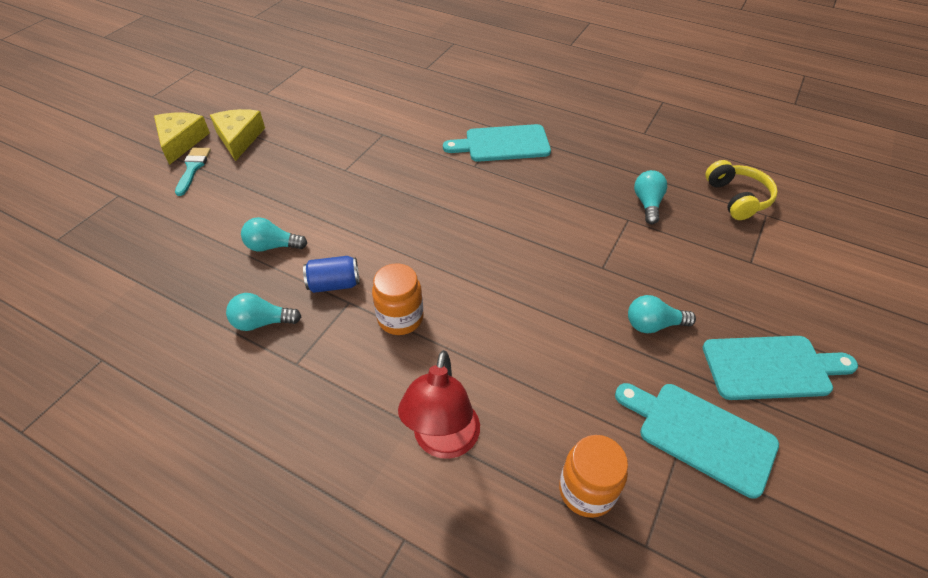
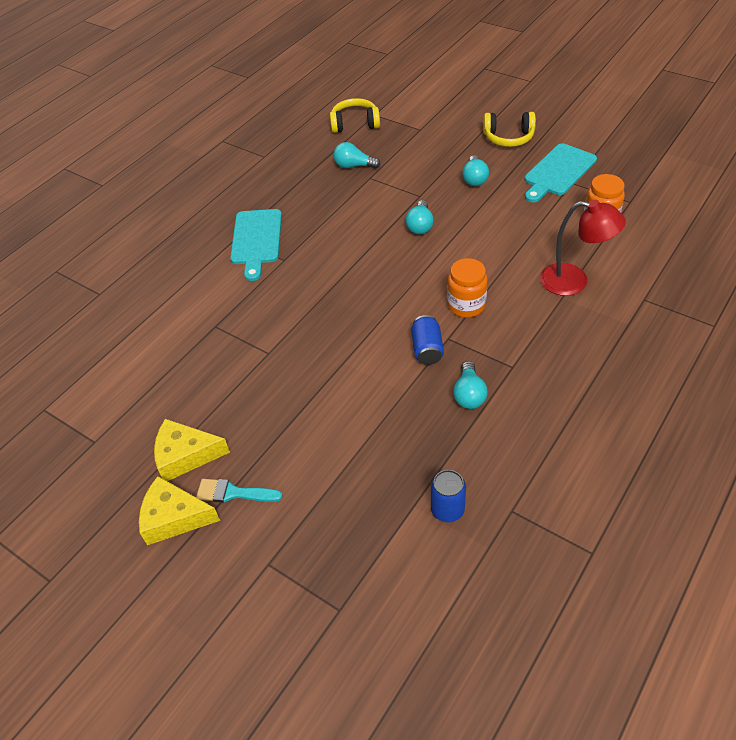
camera: 80 degrees left, 0 degrees up
turquoise light bulb [241,217,307,252] -> turquoise light bulb moved to [406,200,434,235]
turquoise cutting board [703,336,858,400] -> yellow headphones [483,112,536,147]
none -> blue can [431,470,466,522]

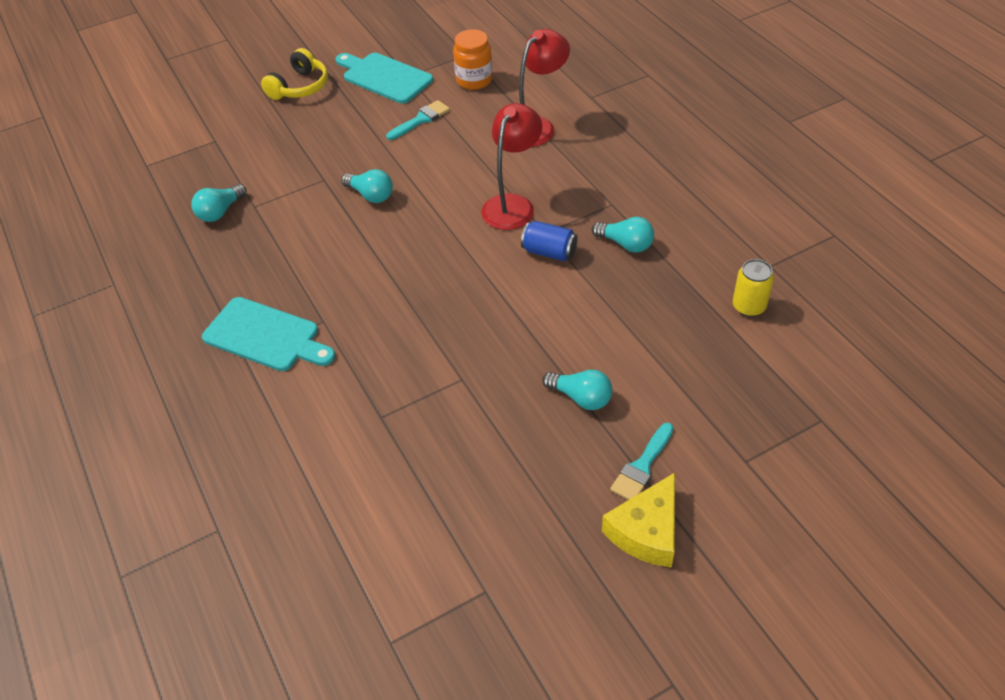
camera: 65 degrees left, 0 degrees up
yellow cheese [154,419,230,481] -> none
yellow headphones [330,98,380,133] -> none
blue can [431,470,466,522] -> yellow can [733,259,774,317]
orange jar [447,258,488,318] -> red lamp [481,103,542,230]
turquoise light bulb [462,155,489,186] -> turquoise light bulb moved to [542,370,612,410]
turquoise cutting board [525,143,597,202] -> turquoise cutting board turned 150 degrees clockwise [336,53,433,104]
none -> turquoise brush [386,100,450,140]

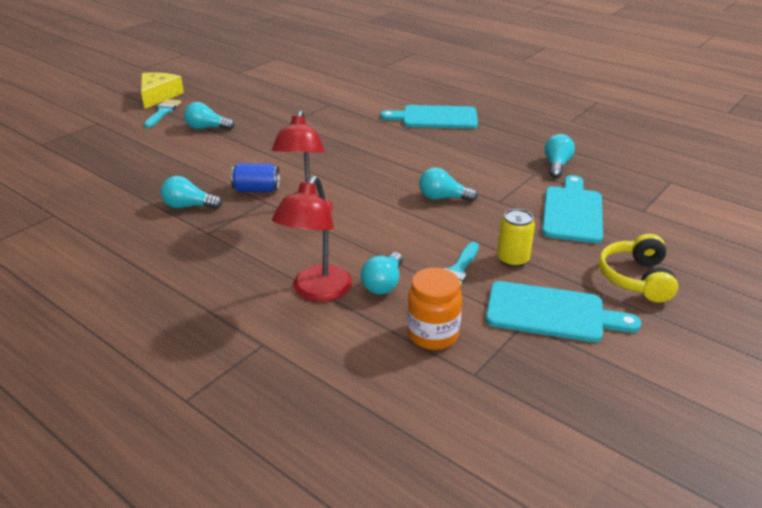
camera: 155 degrees right, 15 degrees down
yellow can [733,259,774,317] -> yellow can moved to [497,209,535,267]
none -> turquoise light bulb [361,252,403,295]
none -> turquoise cutting board [542,175,603,243]

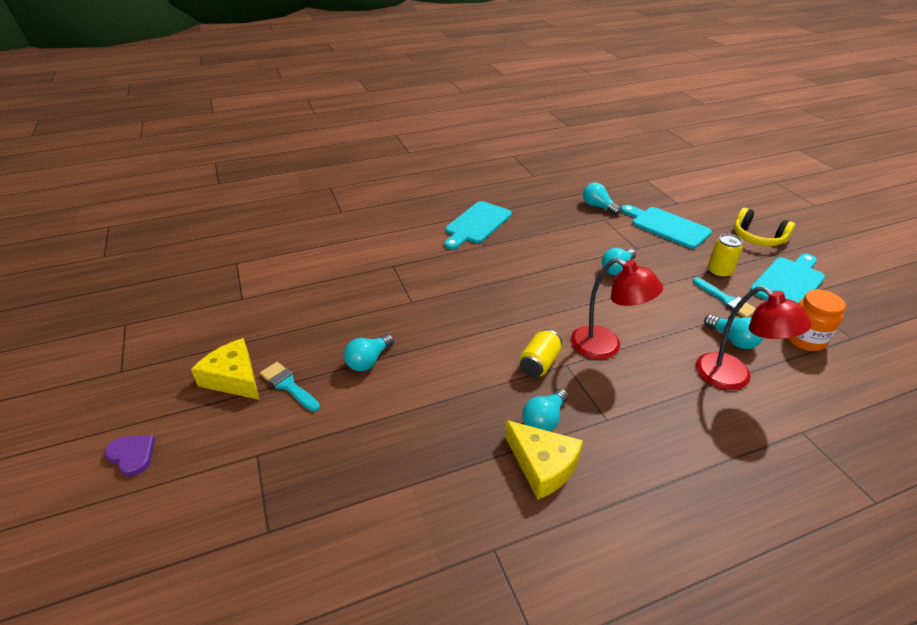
camera: 60 degrees left, 5 degrees up
blue can [231,163,280,192] -> yellow can [519,329,562,377]
none -> purple heart [104,435,155,476]
none -> yellow cheese [505,420,583,499]

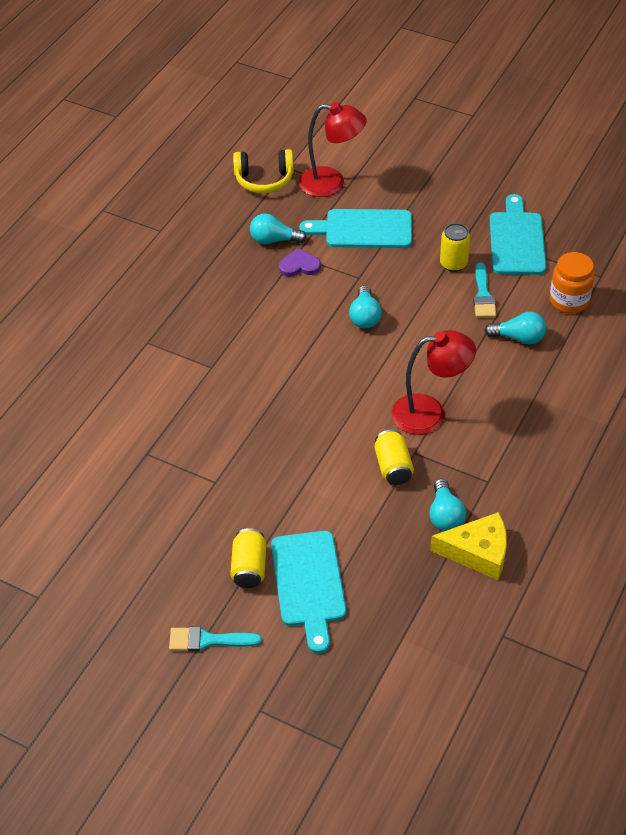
camera: 40 degrees left, 10 degrees up
purple heart [104,435,155,476] -> purple heart moved to [279,248,321,277]
yellow cheese [191,338,260,400] -> none
turquoise light bulb [344,334,394,371] -> yellow can [230,528,266,588]
turquoise cutting board [445,201,512,250] -> turquoise cutting board moved to [271,531,346,654]
turquoise brush [693,277,756,317] -> turquoise brush turned 75 degrees clockwise [473,263,496,318]
red lamp [696,286,811,390] -> red lamp moved to [299,102,367,197]
yellow headphones [734,208,795,246] -> yellow headphones moved to [233,149,294,193]

